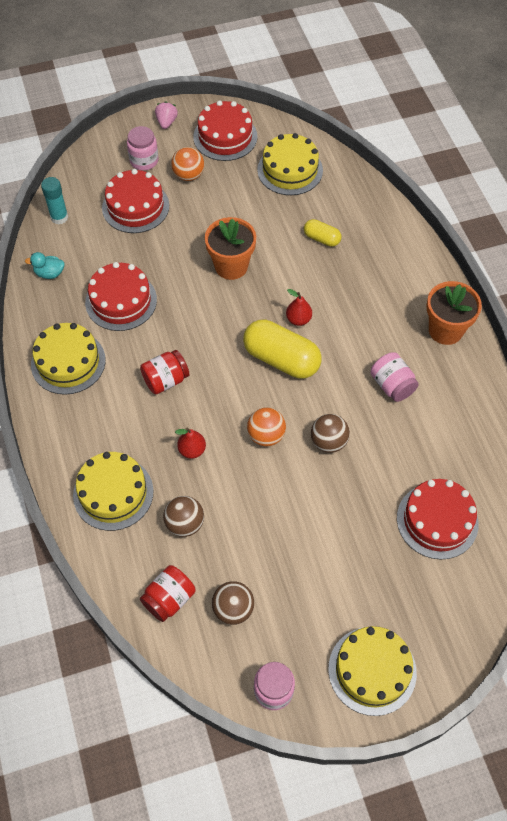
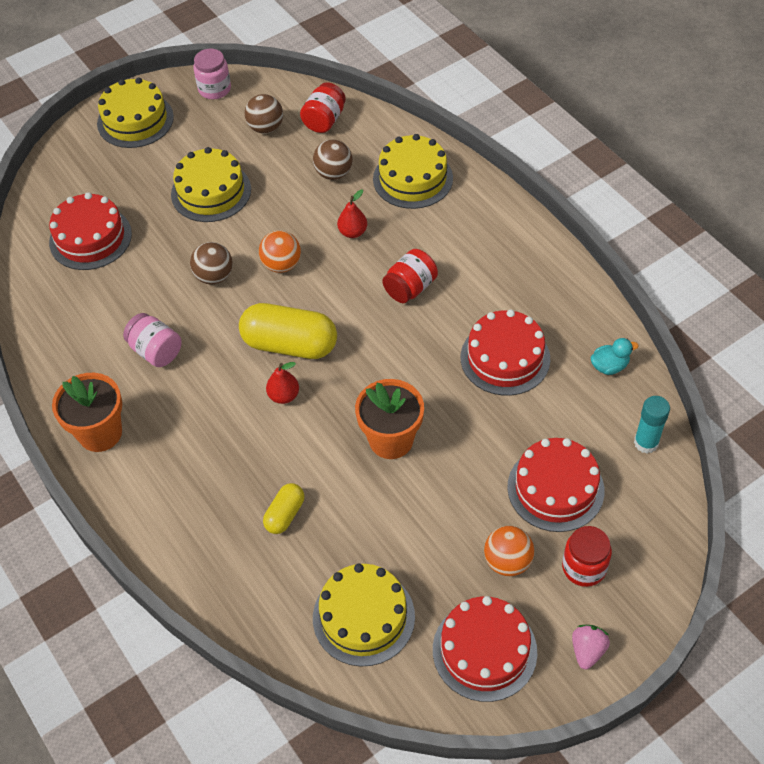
camera: 165 degrees right, 5 degrees down
yellow cake [31,323,106,395] -> yellow cake moved to [171,147,251,222]
pink jar [127,126,158,170] -> red jar [562,526,612,587]
pink strawberry [155,102,178,129] -> pink strawberry turned 150 degrees counterclockwise [572,625,610,669]
yellow capsule [304,219,341,247] -> yellow capsule turned 75 degrees counterclockwise [263,483,304,534]

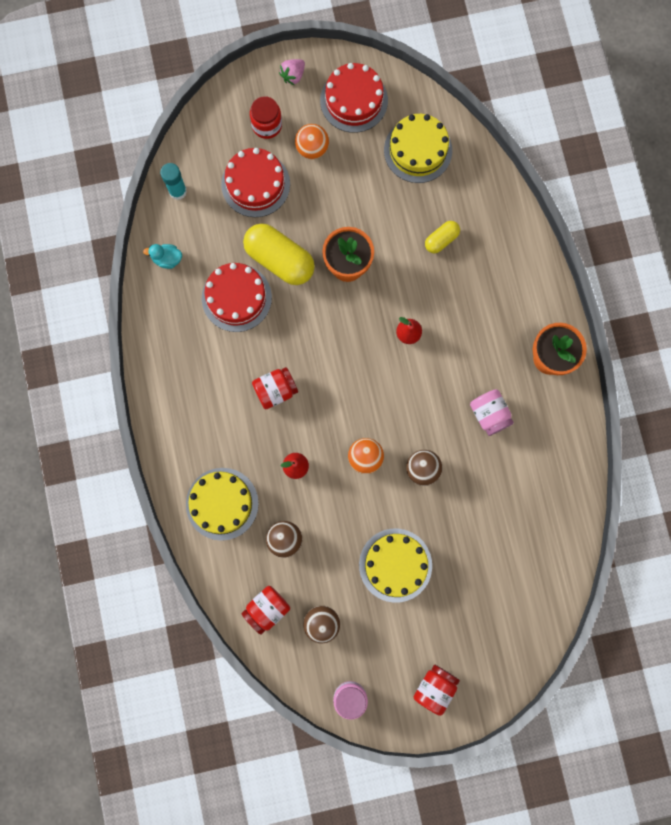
camera: 160 degrees left, 25 degrees up
red cake [49,192,132,270] -> none
yellow cake [97,78,174,148] -> red jar [414,665,460,716]
yellow capsule [239,303,337,359] -> yellow capsule moved to [243,223,315,285]

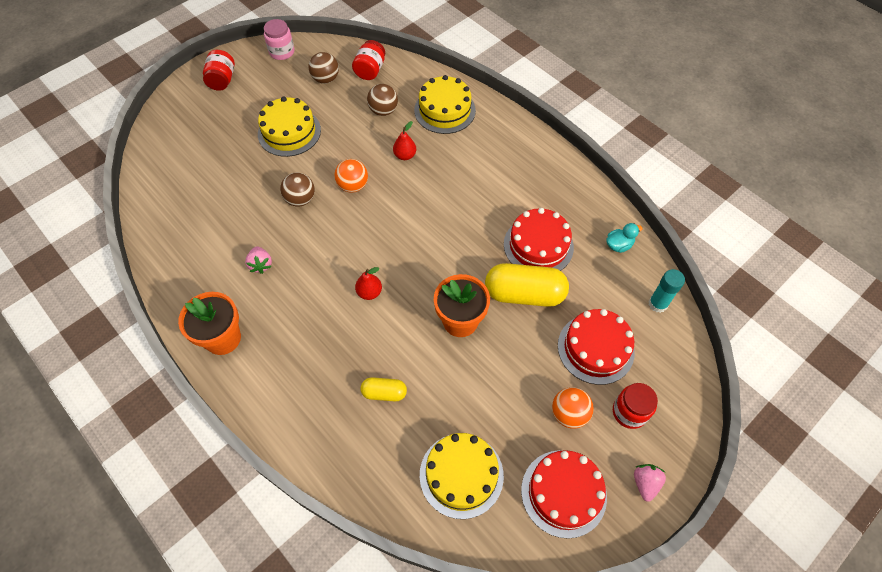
camera: 150 degrees right, 20 degrees down
red jar [252,367,298,409] -> none
yellow capsule [425,221,460,253] -> yellow capsule turned 75 degrees clockwise [360,377,407,401]
pink jar [470,389,514,436] -> pink strawberry [245,246,272,274]

